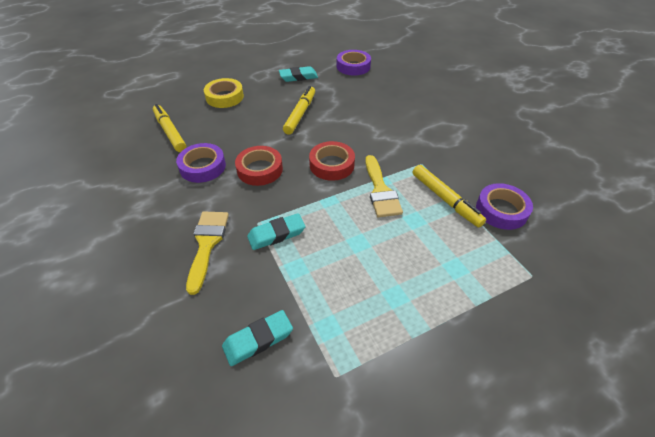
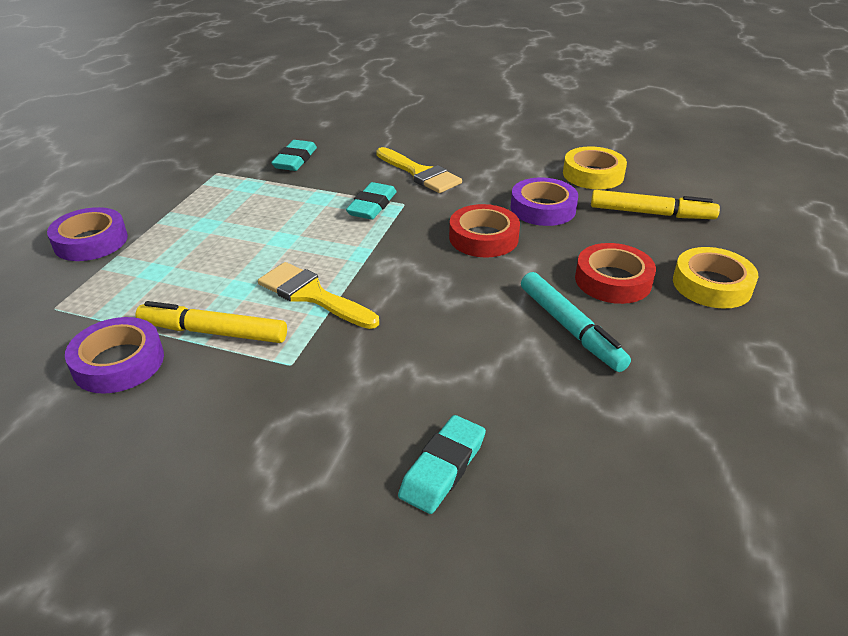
camera: 135 degrees right, 10 degrees down
turquoise eraser [279,66,318,82] -> turquoise eraser moved to [398,415,486,514]
yellow marker [283,86,315,134] -> turquoise marker [521,272,631,372]
red tape [309,141,355,181] -> red tape moved to [575,243,656,304]
purple tape [337,50,371,76] -> purple tape moved to [47,207,128,261]
none -> yellow tape [563,146,627,190]

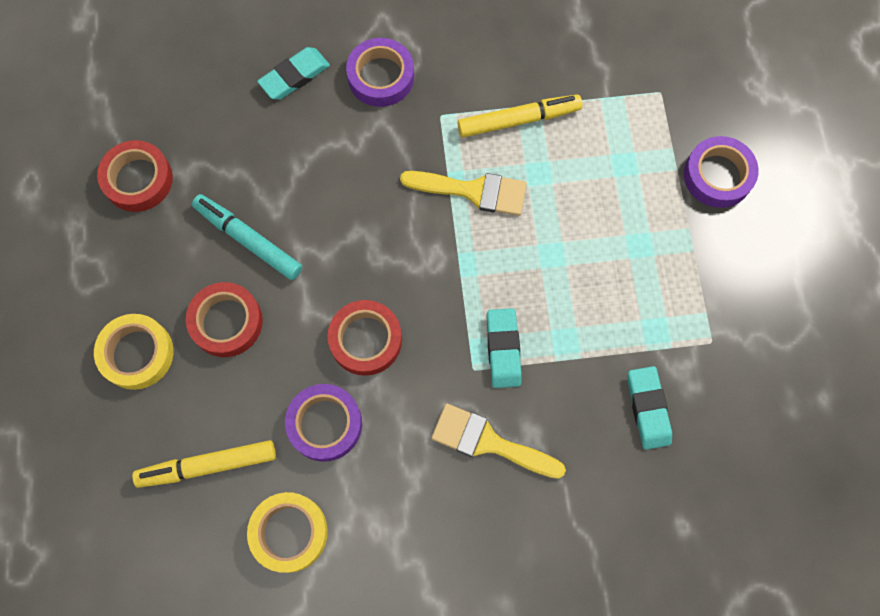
camera: 155 degrees right, 35 degrees up
purple tape [65,317,164,394] -> purple tape moved to [346,38,414,107]
turquoise eraser [398,415,486,514] -> turquoise eraser turned 45 degrees clockwise [257,47,330,100]
none -> red tape [97,140,173,212]

